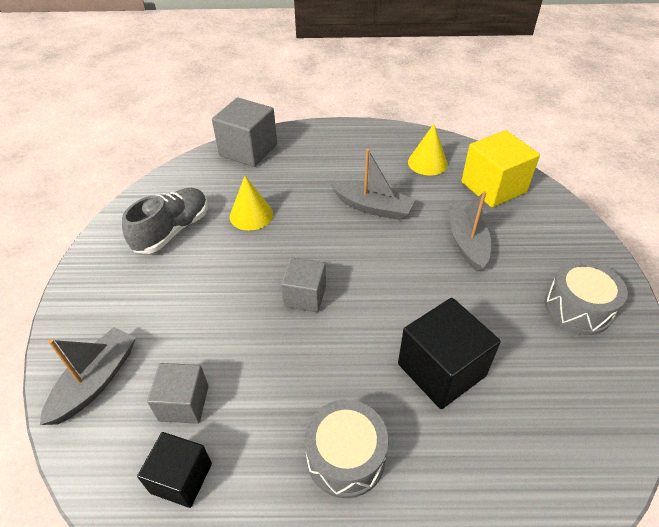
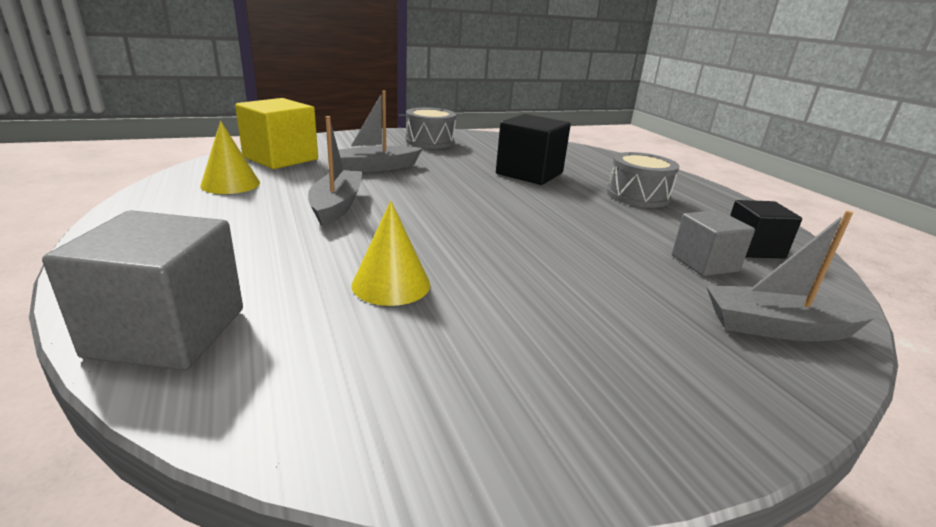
camera: 115 degrees left, 20 degrees down
grey shoe [122,188,208,254] -> none
grey cube [281,257,326,312] -> none

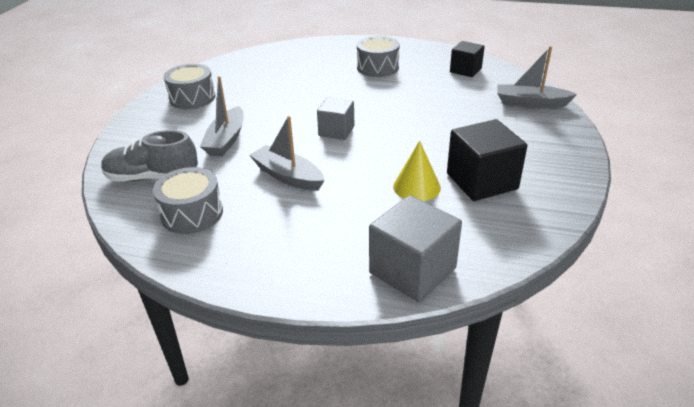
camera: 50 degrees left, 10 degrees up
yellow cone [200,121,260,194] -> grey drum [153,167,223,234]
yellow cube [235,98,318,169] -> grey shoe [101,130,198,182]
black cube [496,114,571,185] -> black cube moved to [447,119,527,201]
grey cube [672,211,755,276] -> grey cube moved to [317,97,354,140]
grey boat [706,211,881,341] -> grey boat turned 60 degrees clockwise [497,46,577,108]

